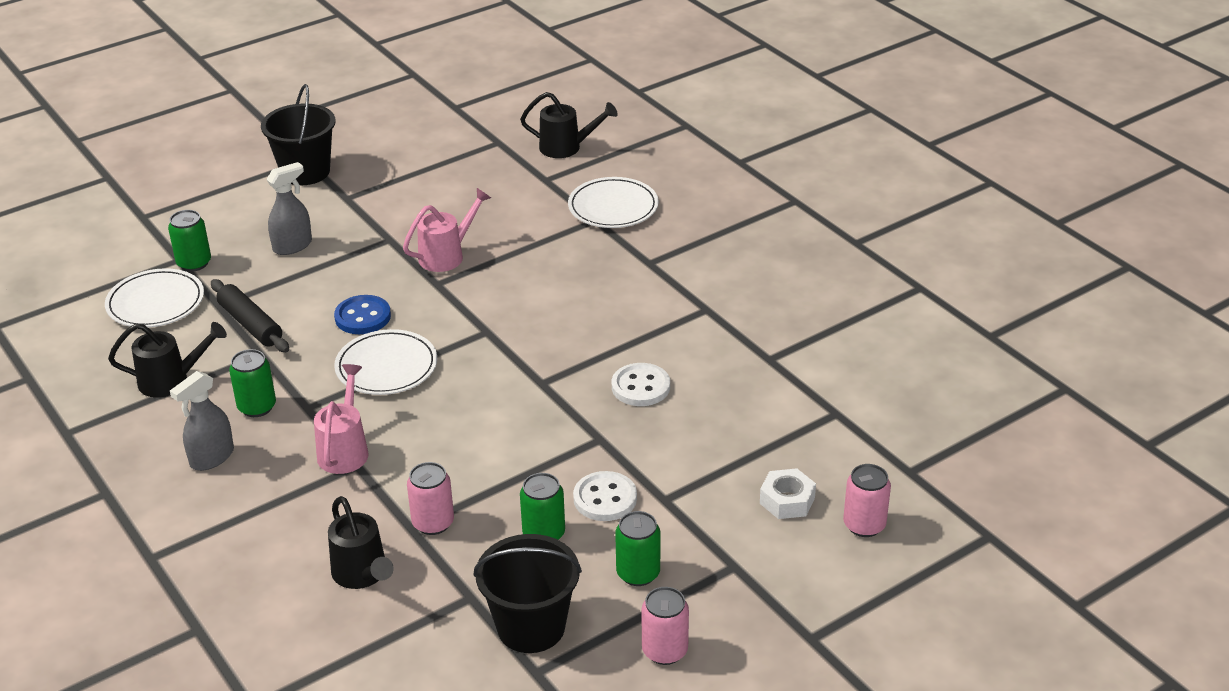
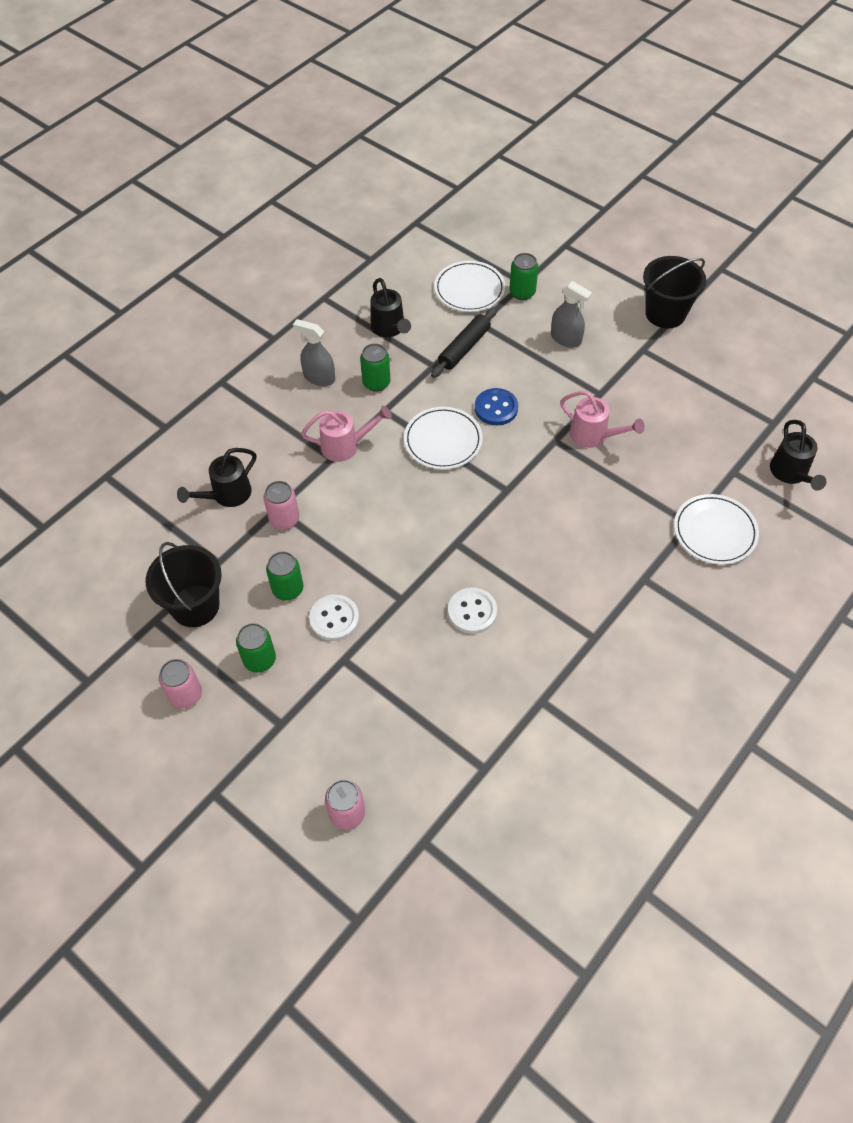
camera: 75 degrees right, 20 degrees up
white nut [760,468,816,519] -> none

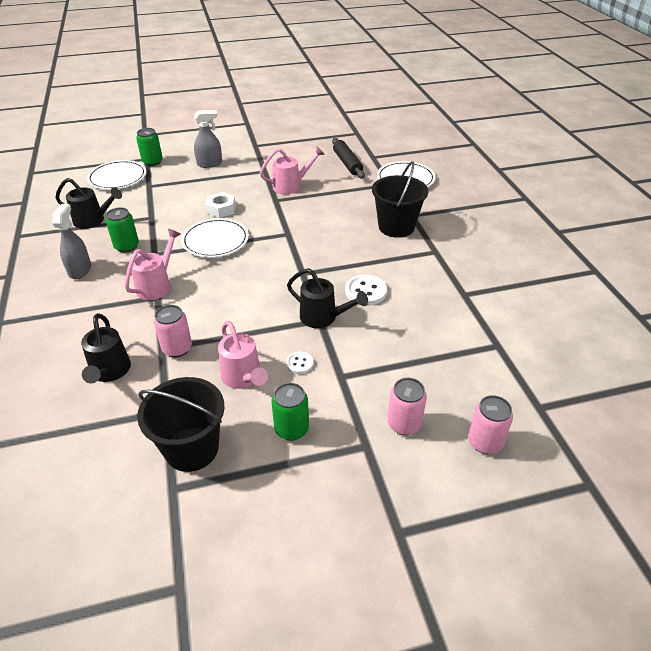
camera: 55 degrees left, 15 degrees down
pink can [159,659,202,709] -> pink can moved to [387,378,427,435]
green can [266,551,303,601] -> pink watering can [218,321,268,389]
grey spray bottle [293,319,335,386] -> grey spray bottle turned 120 degrees clockwise [52,204,91,279]
white button [309,594,359,641] -> white button [286,352,314,374], size x0.58
black rolling pin [431,307,497,378] -> black rolling pin moved to [332,138,365,179]
blue button [475,388,518,425] -> white nut [205,192,236,218]
black bucket [643,256,706,328] -> black bucket moved to [372,161,428,238]
black watering can [770,420,826,491] -> black watering can moved to [287,268,368,328]

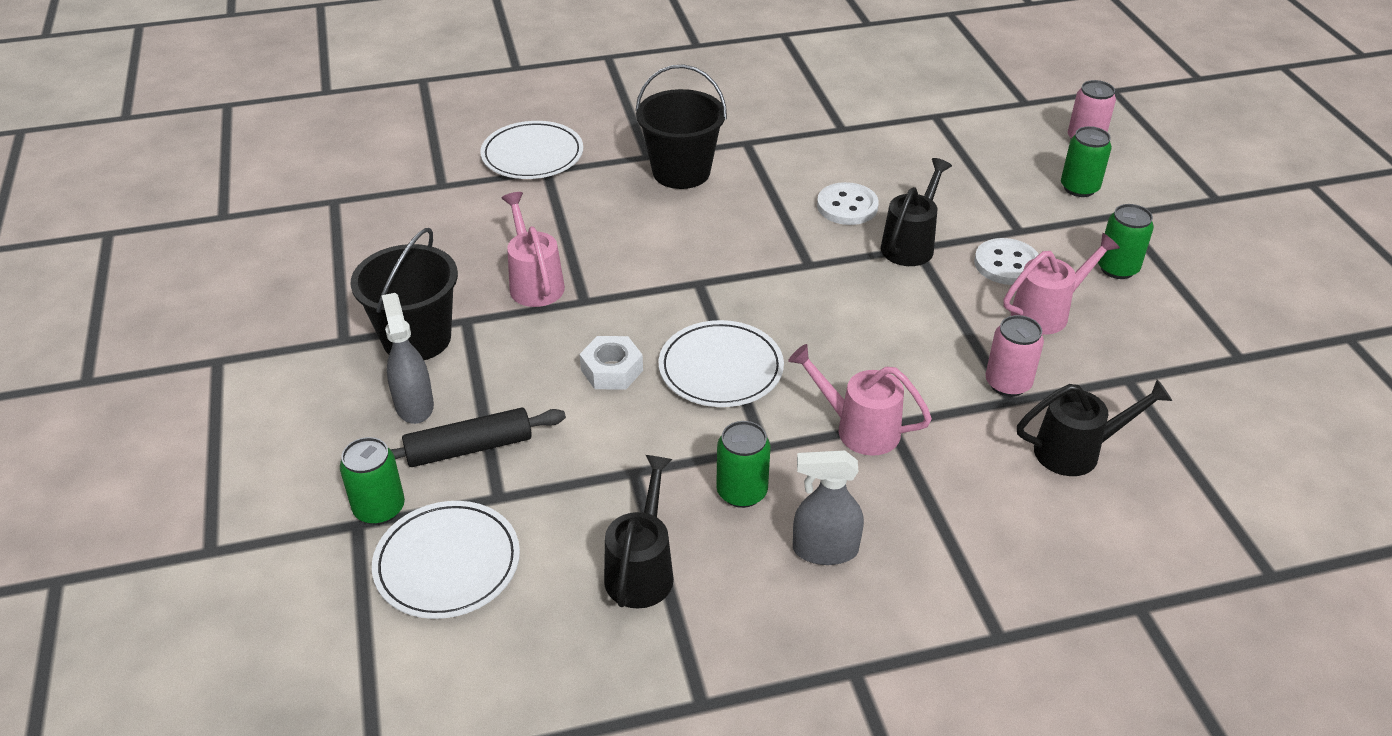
camera: 90 degrees left, 0 degrees up
black bucket [137,377,224,472] -> black bucket moved to [350,228,458,360]
white button [286,352,314,374] -> white button [974,238,1039,285], size x1.73
black rolling pin [332,138,365,179] -> black rolling pin moved to [390,408,566,467]
pink can [387,378,427,435] -> green can [1061,126,1112,197]

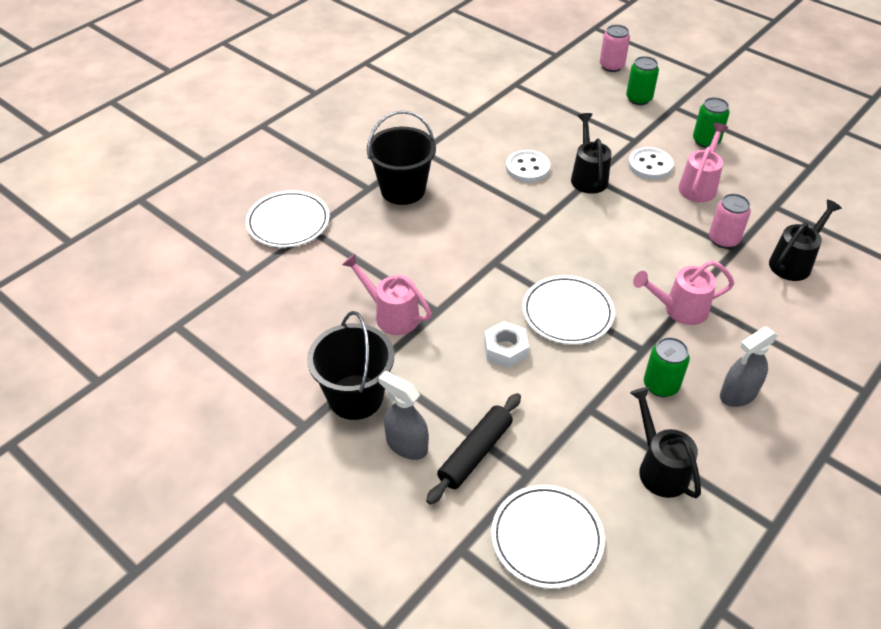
camera: 35 degrees left, 5 degrees up
green can [340,437,405,525] -> none

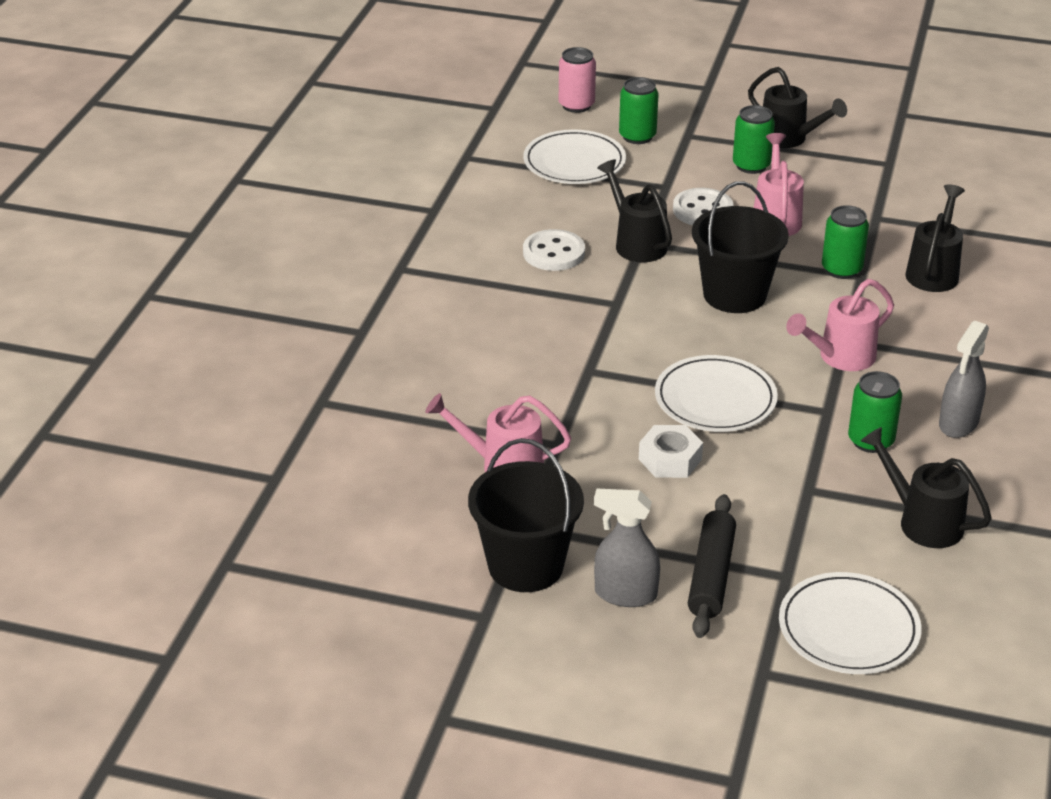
camera: 25 degrees left, 10 degrees down
white plate [246,190,330,248] -> white plate moved to [523,130,626,184]
black bucket [367,111,436,205] -> black bucket moved to [692,182,789,313]
pink can [709,194,751,249] -> green can [822,205,869,279]
none -> black watering can [748,67,847,148]

